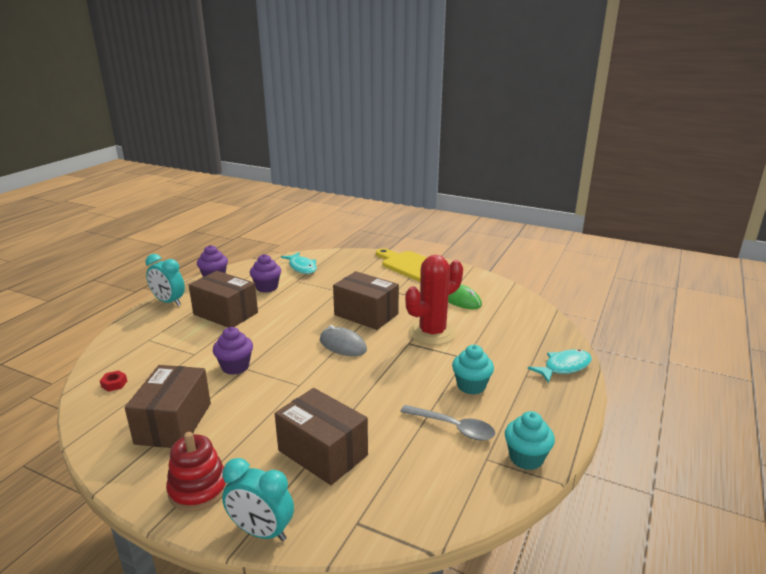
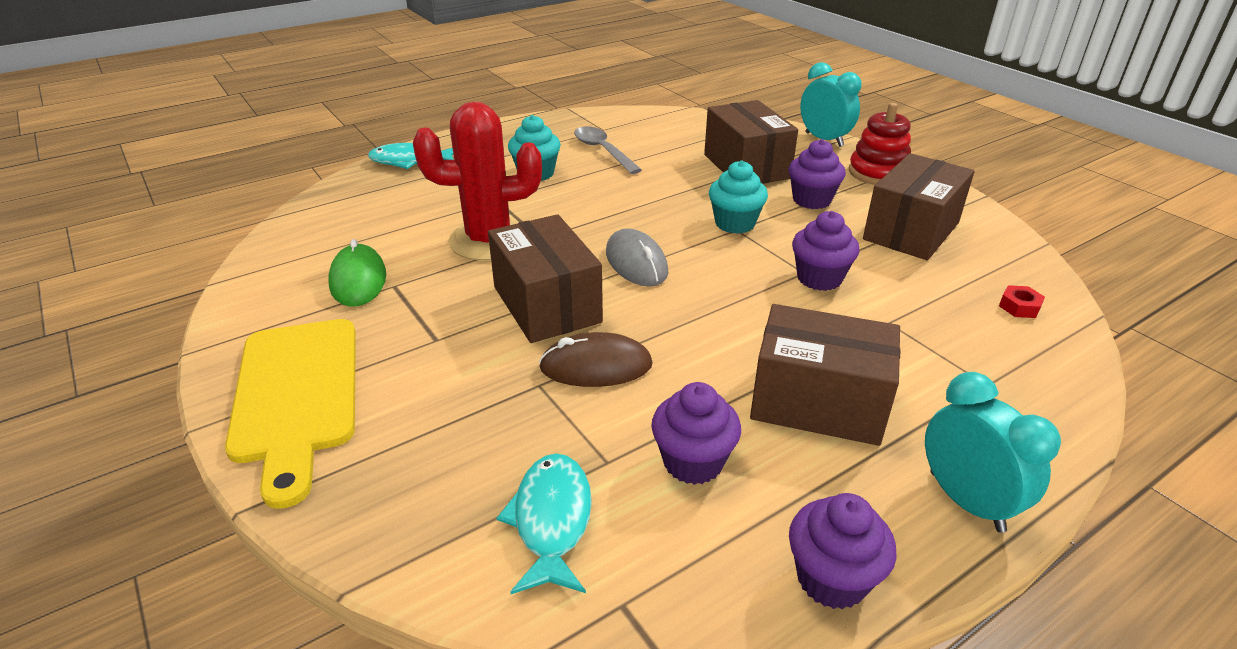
camera: 150 degrees left, 10 degrees up
brown box [189,271,258,327] -> brown box turned 45 degrees counterclockwise [750,304,900,446]
turquoise cupcake [505,411,555,470] -> turquoise cupcake moved to [709,160,768,234]
none -> brown mouse [539,332,653,387]
none -> purple cupcake [788,139,846,209]

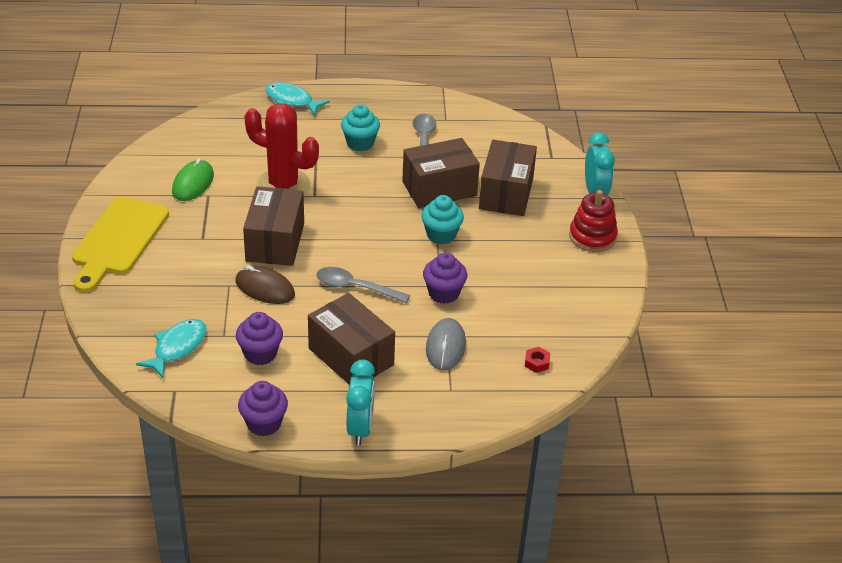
camera: 30 degrees right, 5 degrees up
grey mouse [606,228,668,287] -> grey mouse moved to [426,318,466,370]
purple cupcake [788,139,846,209] -> none
brown box [863,153,975,260] -> brown box moved to [402,138,480,208]
none -> grey spoon [316,267,410,303]

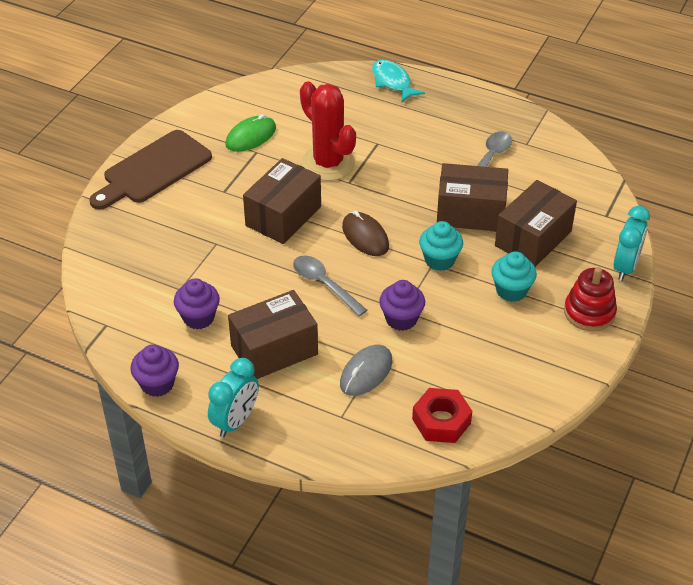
camera: 30 degrees right, 5 degrees up
yellow cutting board [72,197,169,292] -> brown cutting board [89,130,212,210]
turquoise fish [136,319,207,378] -> none
brown mouse [236,266,295,304] -> brown mouse moved to [342,211,389,256]
brown box [308,293,395,385] -> brown box turned 75 degrees clockwise [228,290,318,379]
turquoise cupcake [341,104,380,151] -> turquoise cupcake moved to [491,251,537,302]
red nut [525,347,550,373] -> red nut [412,388,472,443], size x2.02

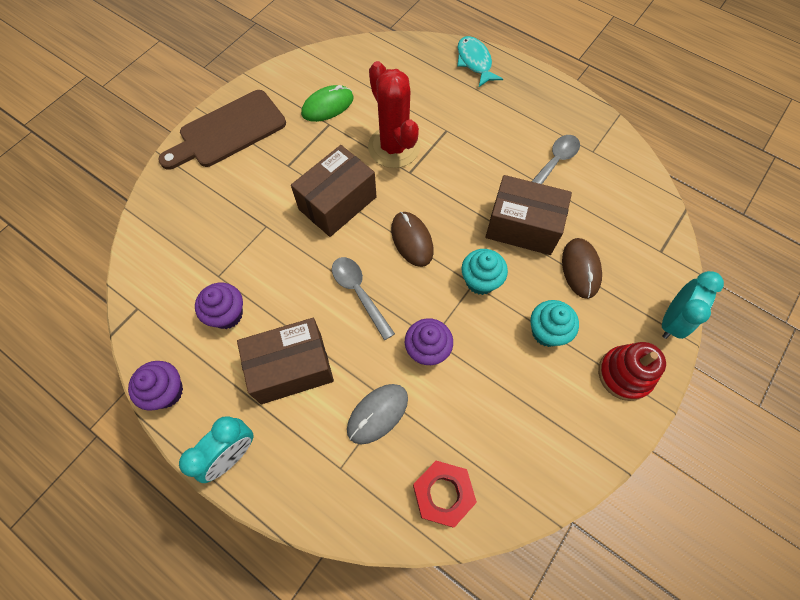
camera: 10 degrees right, 20 degrees up
brown box [495,180,577,267] -> brown mouse [562,238,602,299]

